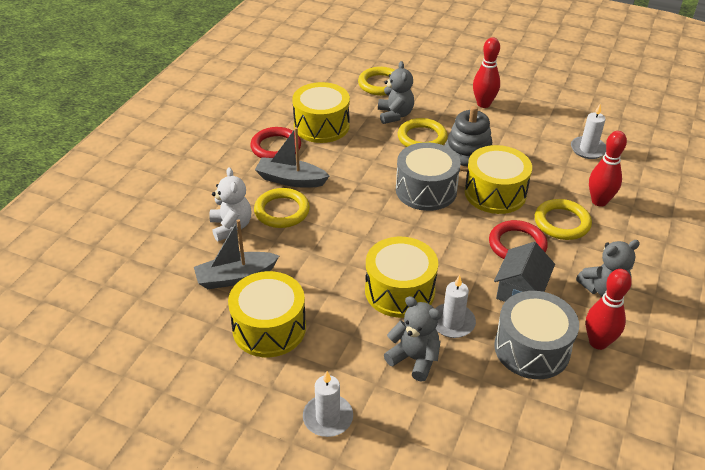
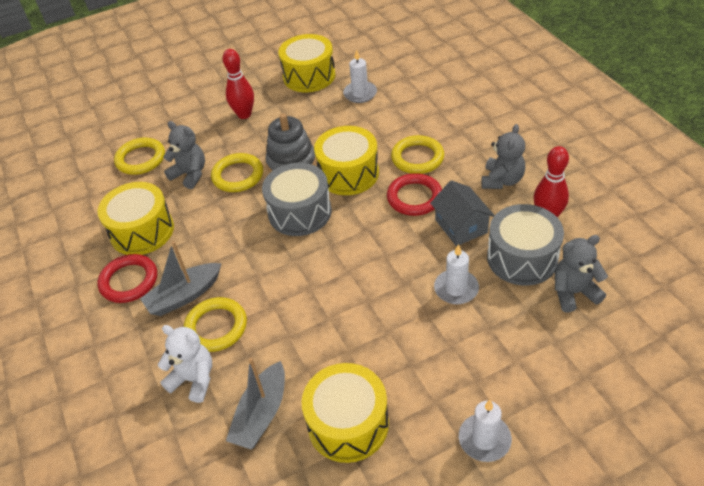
camera: 45 degrees left, 5 degrees up
yellow drum [365,237,438,318] -> yellow drum moved to [279,34,335,92]
grey teddy bear [384,296,441,382] -> grey teddy bear moved to [555,235,608,312]
red bowling pin [589,131,627,207] -> none

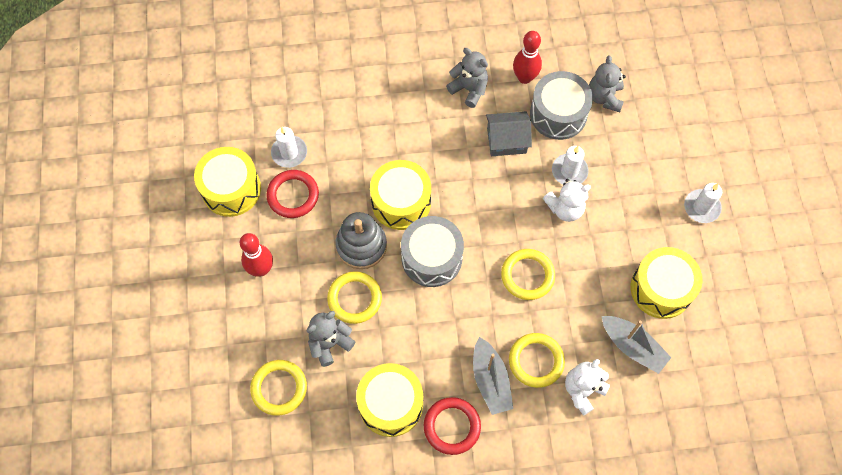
camera: 75 degrees left, 20 degrees up
red ring [387,173,442,216] -> red ring moved to [266,170,319,218]
yellow ring [391,135,444,174] -> yellow ring moved to [501,249,555,300]
none -> white teddy bear [543,179,591,222]

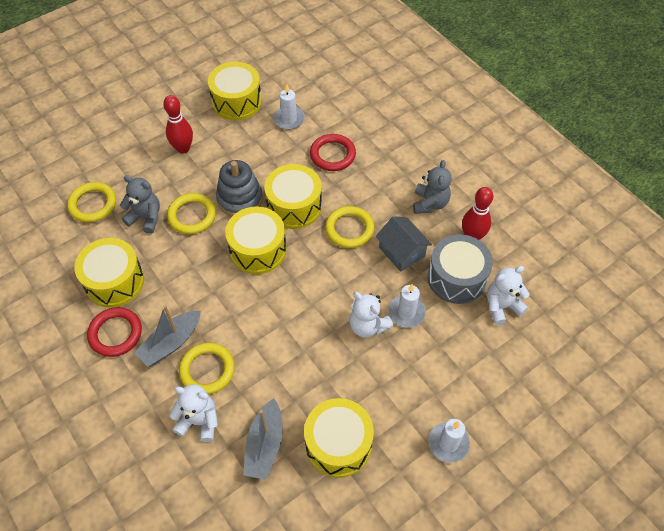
camera: 60 degrees right, 10 degrees down
red ring [266,170,319,218] -> red ring moved to [310,134,356,171]
grey drum [401,216,464,287] -> yellow drum [225,206,287,274]
yellow ring [501,249,555,300] -> yellow ring moved to [325,206,374,248]
grey teddy bear [589,55,626,112] -> white teddy bear [487,266,530,325]

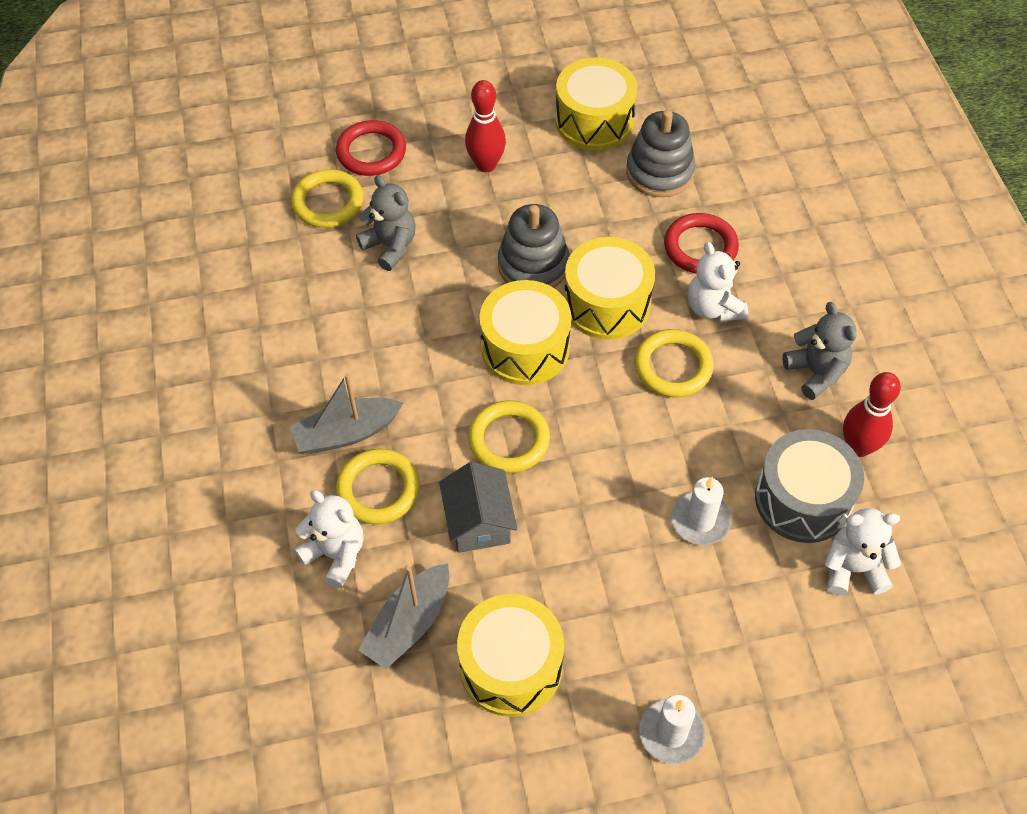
camera: 25 degrees right, 0 degrees up
yellow drum [74,238,144,308] -> none
red ring [87,307,142,357] -> red ring moved to [336,120,406,176]
yellow ring [167,193,216,234] -> yellow ring moved to [468,400,550,473]
white candle [273,84,305,130] -> grey stacking toy [626,110,696,197]
white teddy bear [349,292,393,338] -> white teddy bear moved to [688,242,748,322]
grey house [376,216,432,272] -> grey house moved to [439,462,517,553]
grey teddy bear [413,160,452,214] -> grey teddy bear turned 60 degrees counterclockwise [782,302,856,400]

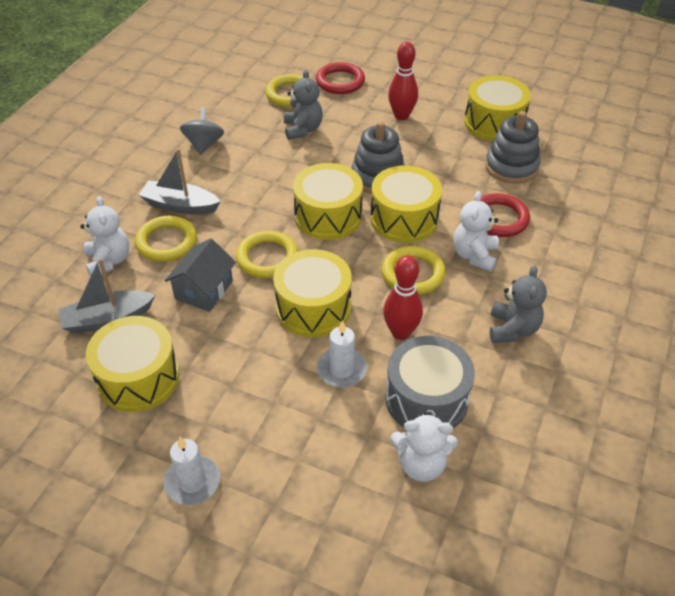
camera: 35 degrees right, 10 degrees down
white teddy bear [824,508,901,595] -> white teddy bear turned 150 degrees clockwise [390,412,458,482]
red bowling pin [843,372,901,457] -> red bowling pin moved to [383,255,423,340]
none -> grey spinning top [180,107,224,155]
none -> yellow drum [273,249,352,337]

